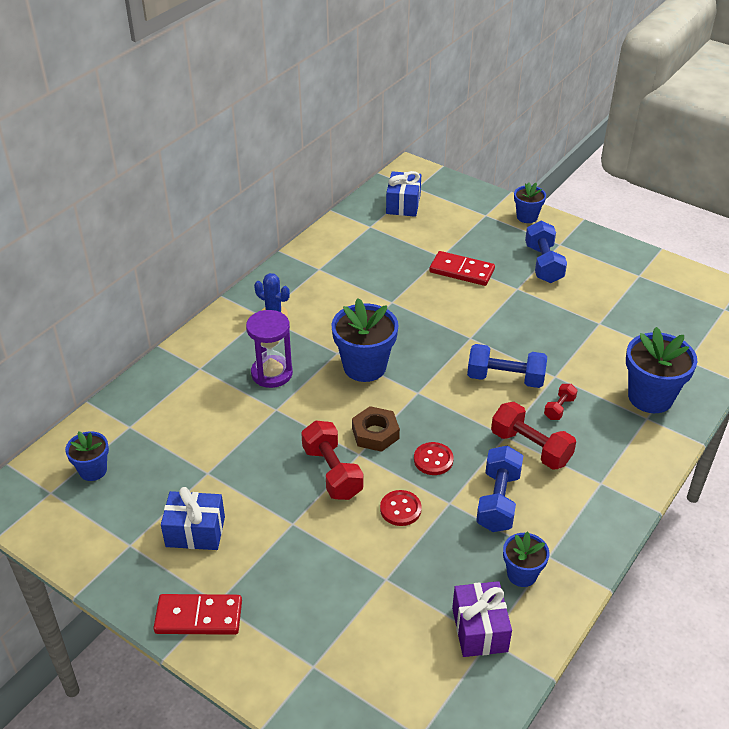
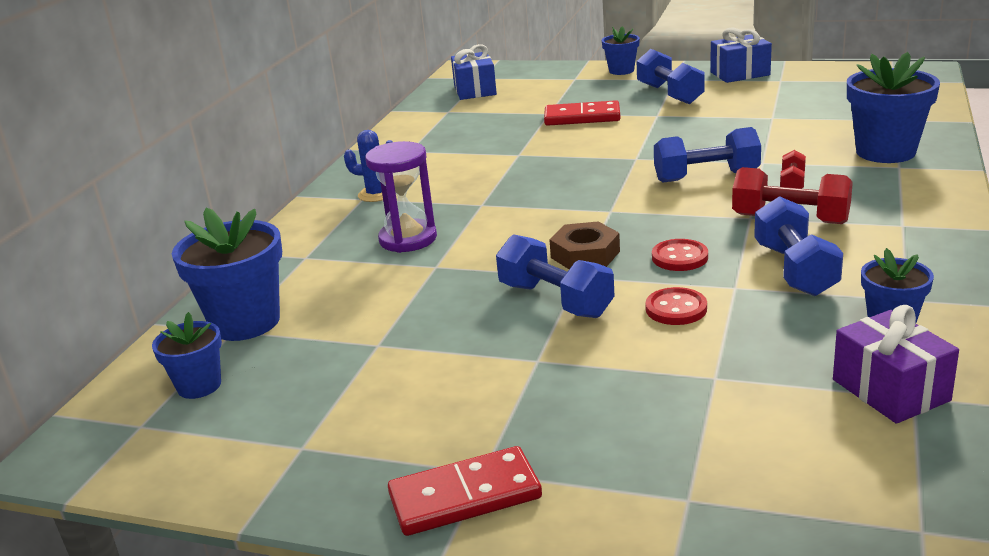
camera: 15 degrees left, 15 degrees down
blue gift [161,487,225,550] -> blue gift moved to [710,27,772,83]
red dumbbell [301,420,363,500] -> blue dumbbell [496,234,615,318]
blue flower pot [332,298,398,382] -> blue flower pot moved to [172,208,282,341]

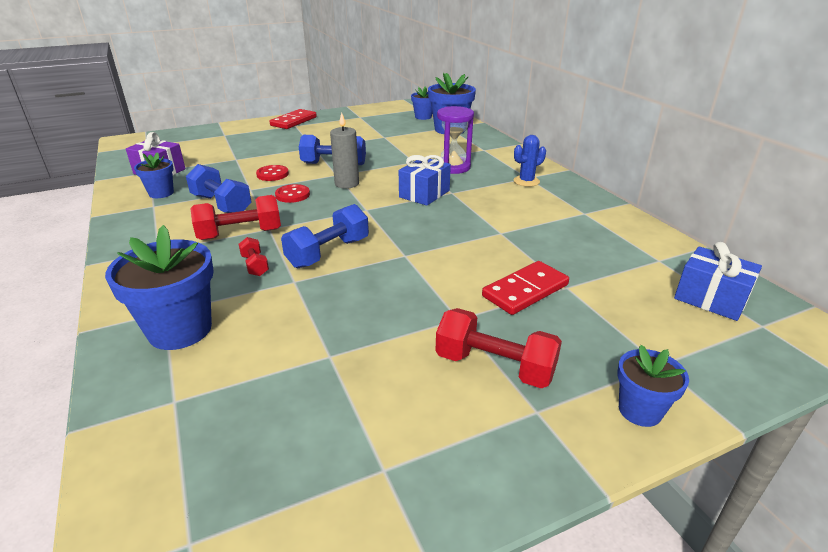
camera: 135 degrees right, 5 degrees up
brown nut [549,221,620,269] -> grey candle [330,113,359,189]
blue dumbbell [637,49,705,104] -> red dumbbell [436,308,562,388]
blue gift [710,27,772,83] -> blue gift moved to [399,155,451,206]

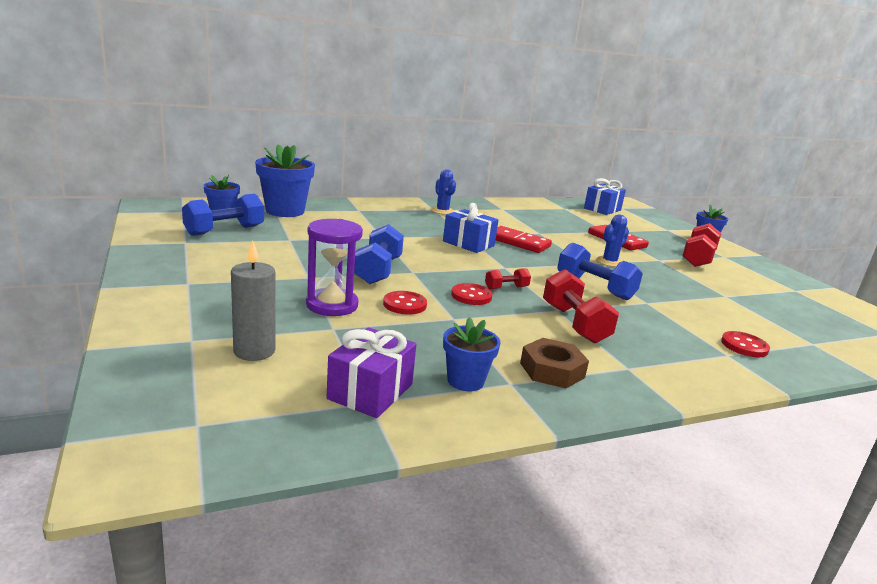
camera: 90 degrees left, 10 degrees down
blue flower pot [105,225,214,350] -> red button [721,331,770,357]
blue dumbbell [186,164,251,213] -> blue dumbbell moved to [182,193,264,236]
red dumbbell [239,237,269,276] -> red dumbbell moved to [485,268,531,289]
red domino [270,109,317,129] -> red domino moved to [496,226,552,253]
grey candle [330,113,359,189] -> grey candle moved to [231,240,275,361]
purple hourglass [437,106,474,174] -> purple hourglass moved to [306,219,363,316]
none -> brown nut [520,338,589,388]
none -> blue cactus [596,215,629,267]

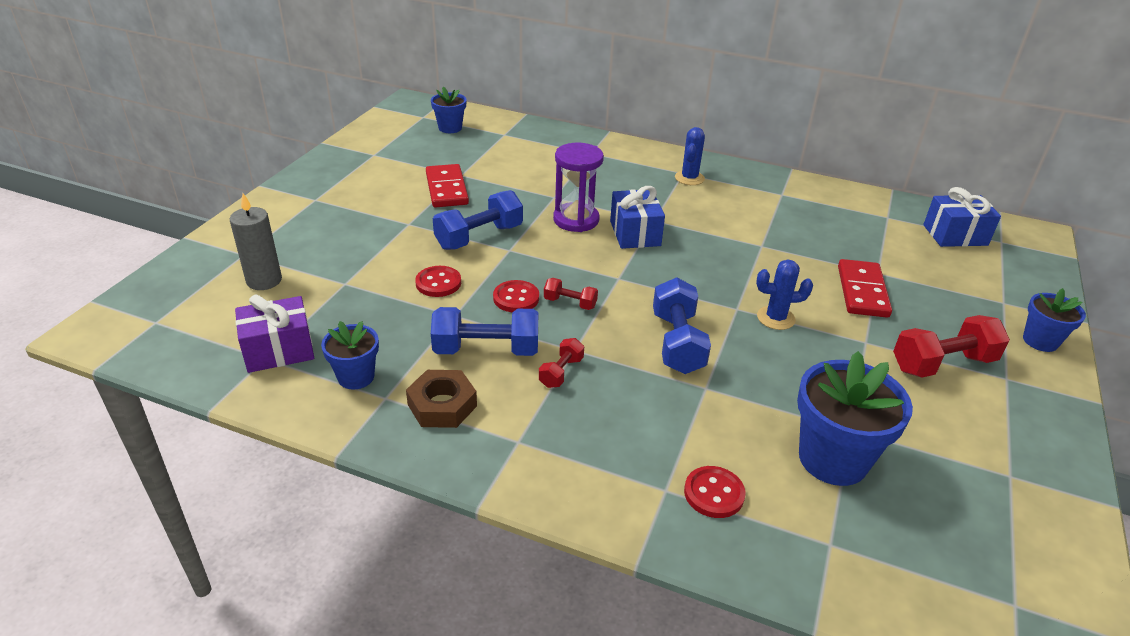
camera: 45 degrees right, 15 degrees up
blue dumbbell [182,193,264,236] -> blue dumbbell moved to [431,307,538,356]
blue flower pot [255,144,315,217] -> blue flower pot moved to [797,351,913,486]
purple hourglass [306,219,363,316] -> purple hourglass moved to [553,143,604,232]
red domino [496,226,552,253] -> red domino moved to [426,164,469,208]
red dumbbell [543,269,619,344] -> red dumbbell [539,338,584,388], size x0.53

